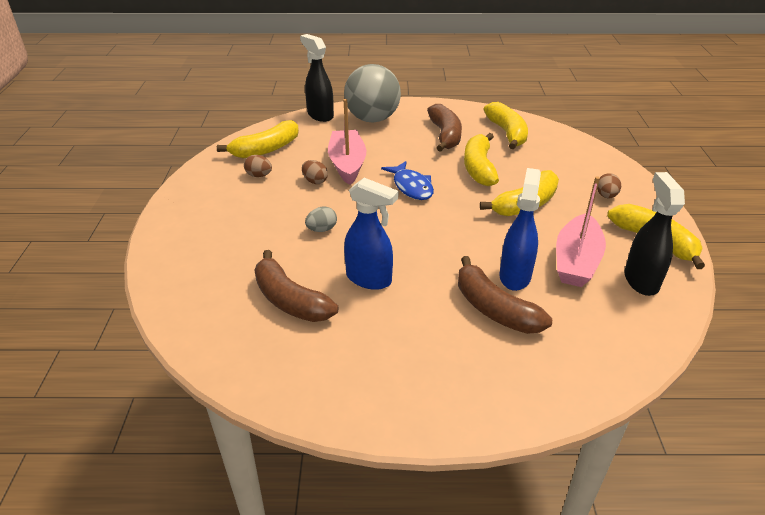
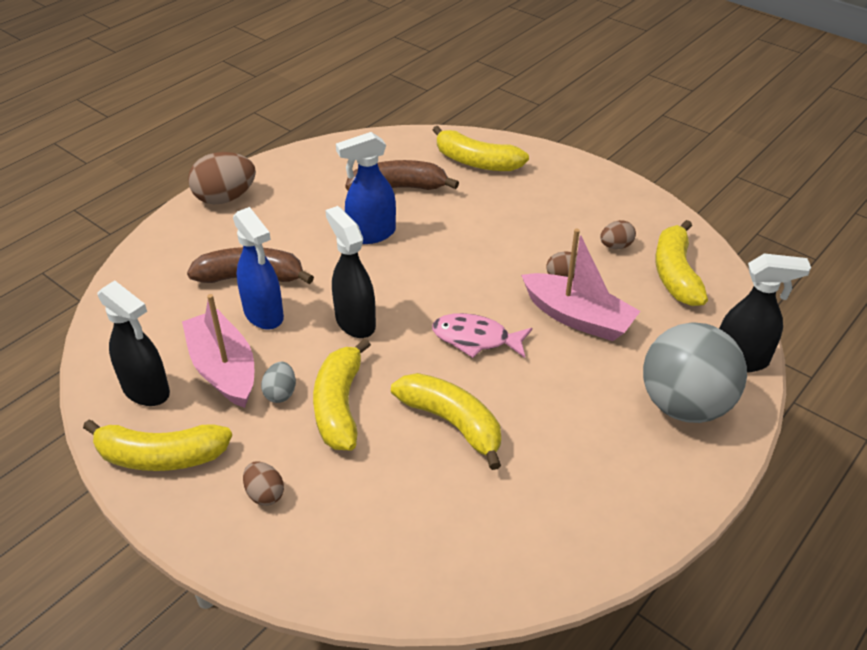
camera: 130 degrees right, 5 degrees up
grey egg [305,207,337,232] -> grey egg moved to [261,362,296,403]
blue fish [381,161,434,200] -> pink fish [432,313,532,358]
brown banana [427,104,462,152] -> none
yellow banana [483,102,528,149] -> yellow banana moved to [433,126,529,171]
none -> brown egg [188,152,256,204]
none -> black spray bottle [325,206,376,338]

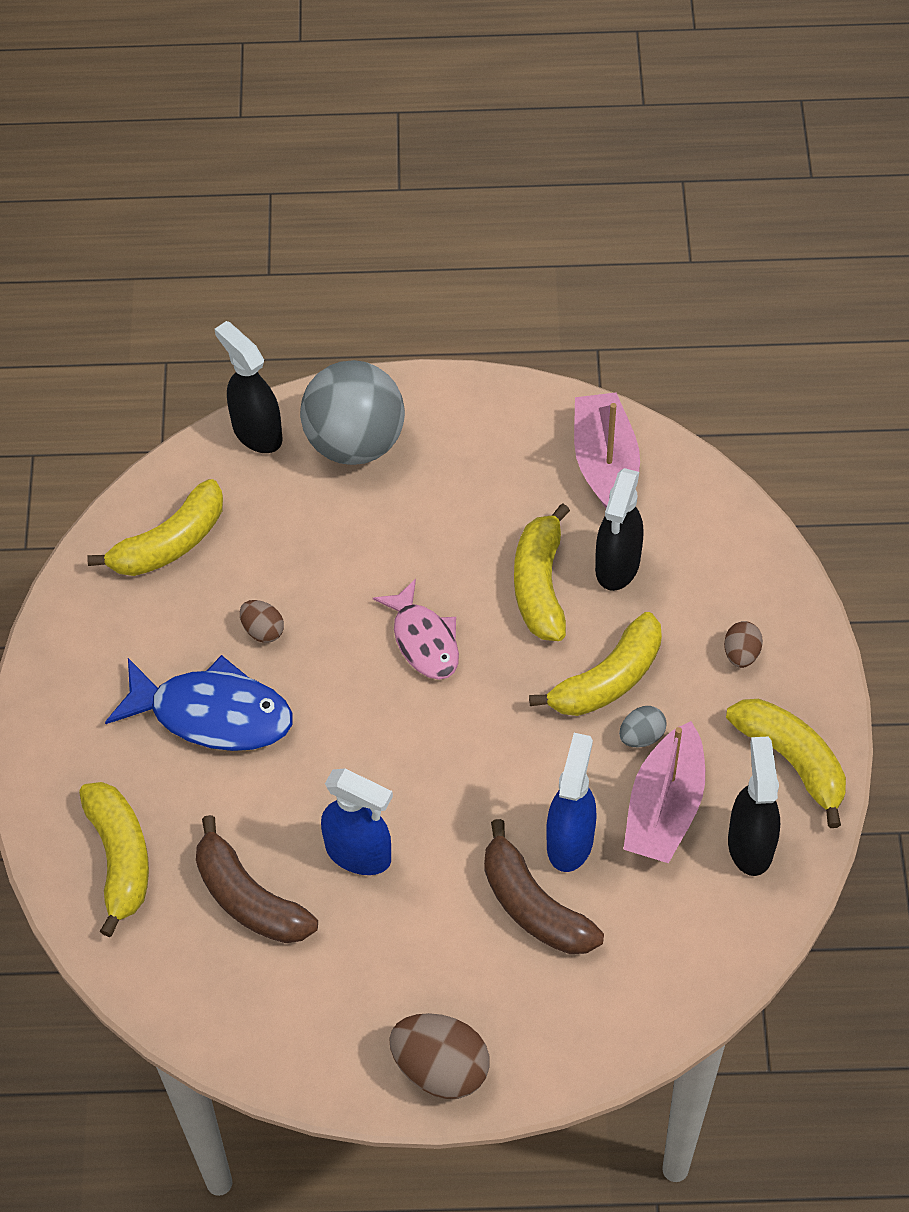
camera: 130 degrees left, 15 degrees up
black spray bottle [325,206,376,338] -> black spray bottle moved to [595,468,644,591]
pink boat [521,228,640,341] -> pink boat moved to [574,392,640,508]
brown egg [600,220,636,249] -> none
none -> blue fish [105,655,292,751]

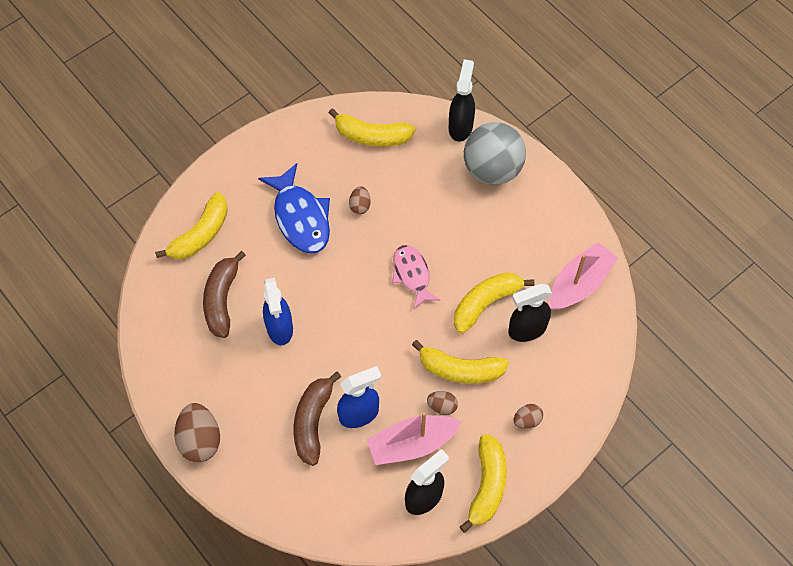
camera: 50 degrees right, 5 degrees up
pink fish [373,579,459,680] -> pink fish turned 135 degrees clockwise [392,245,440,310]
grey egg [619,706,667,747] -> brown egg [427,391,458,415]

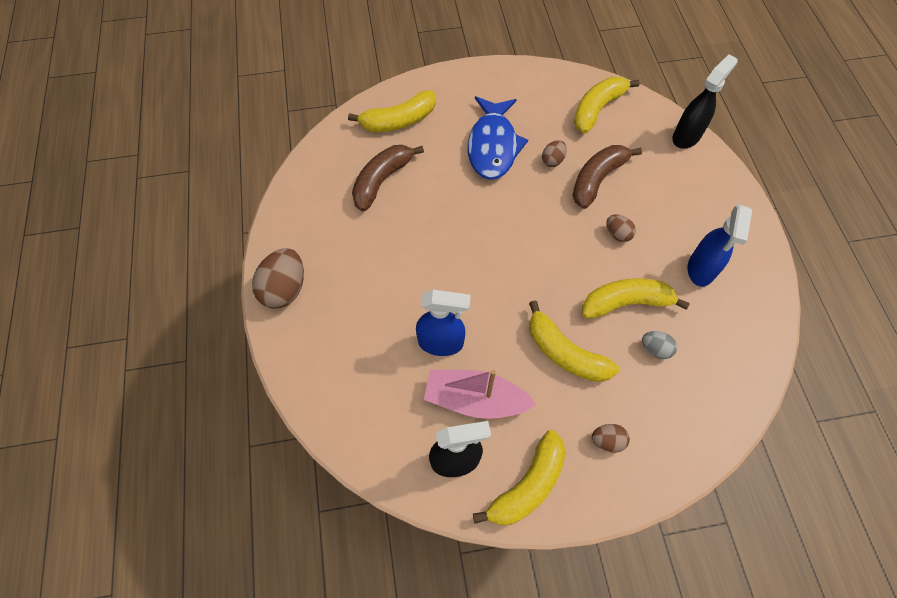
camera: 30 degrees right, 0 degrees up
blue spray bottle [263,278,293,345] -> blue spray bottle moved to [688,204,752,287]
brown banana [294,371,341,466] -> brown banana moved to [572,145,642,209]
yellow banana [328,108,415,147] -> yellow banana turned 90 degrees clockwise [574,77,640,134]
pink fish [392,245,440,310] -> none
brown egg [427,391,458,415] -> brown egg moved to [606,214,636,242]
grey ball [464,122,526,185] -> none
black spray bottle [508,284,552,342] -> grey egg [642,331,677,359]
pink boat [549,242,618,310] -> none

